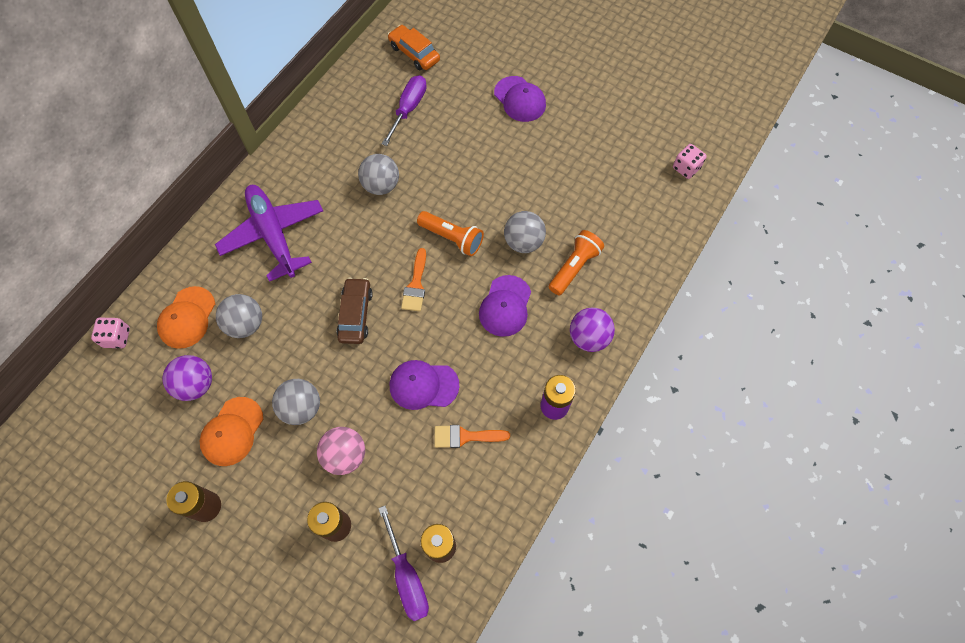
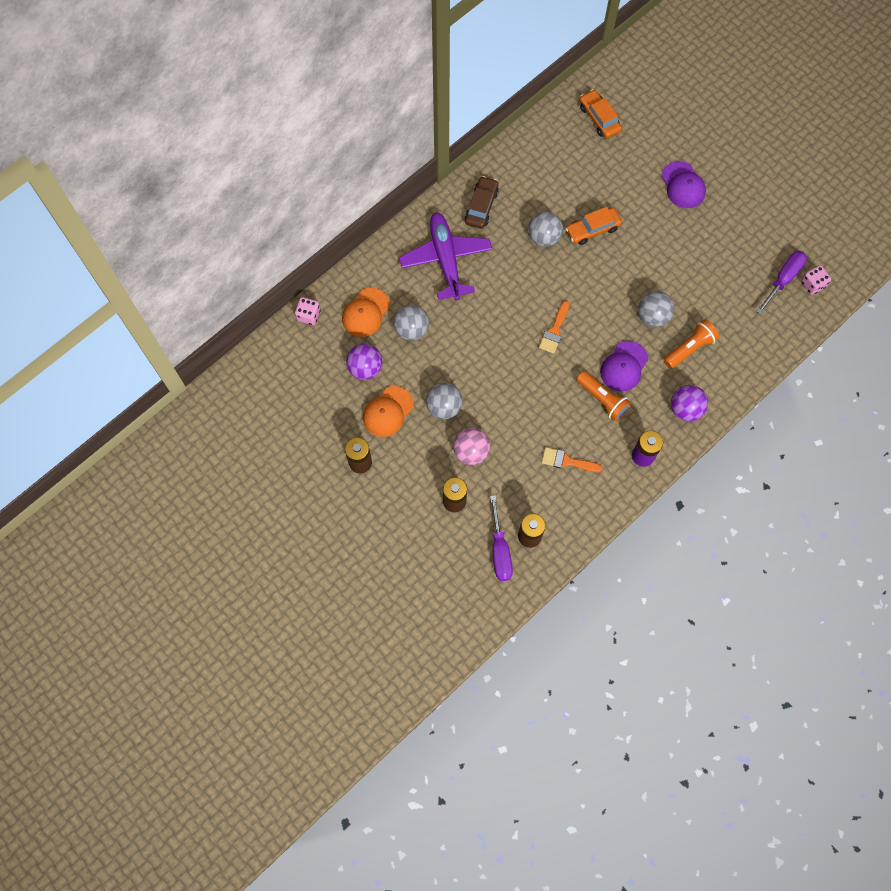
camera: 15 degrees right, 5 degrees up
brown car [336,277,373,344] -> brown car moved to [465,176,499,229]
purple screwdriver [382,75,427,146] -> purple screwdriver moved to [756,251,807,314]
purple cap [390,360,459,410] -> none
orange flashlight [417,211,484,256] -> orange flashlight moved to [576,371,632,422]
none -> orange car [565,207,622,245]

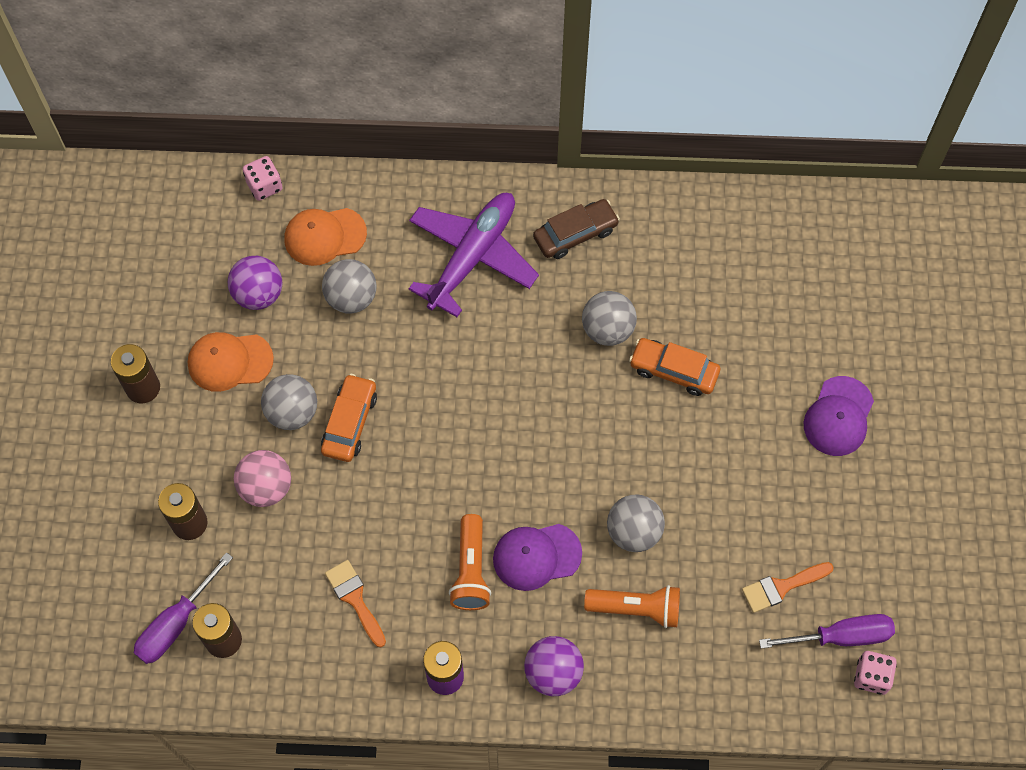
camera: 45 degrees right, 5 degrees down
orange brush [539,301,569,354] -> orange brush moved to [742,562,834,613]
orange car [580,89,622,139] -> orange car moved to [321,374,377,462]

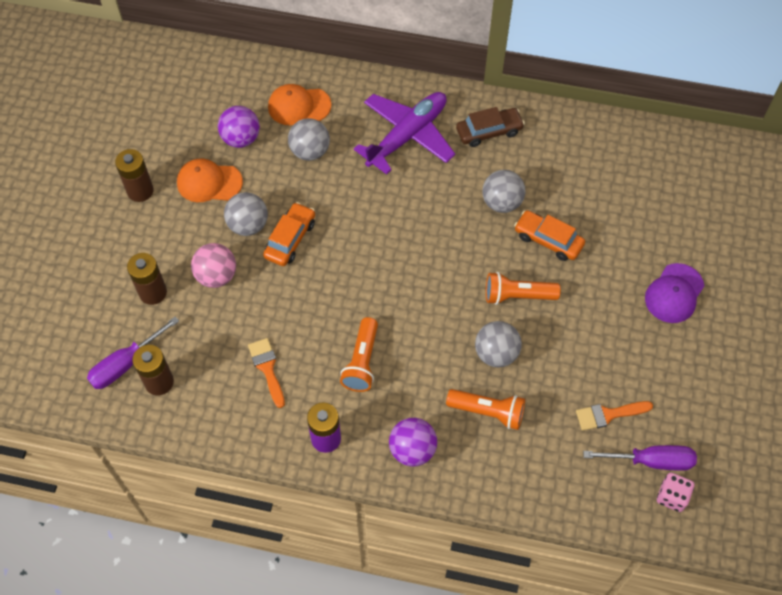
camera: 10 degrees right, 5 degrees down
pink dice [243,156,283,201] -> none
purple cap [493,524,582,591] -> none
none -> orange flashlight [486,272,561,305]

